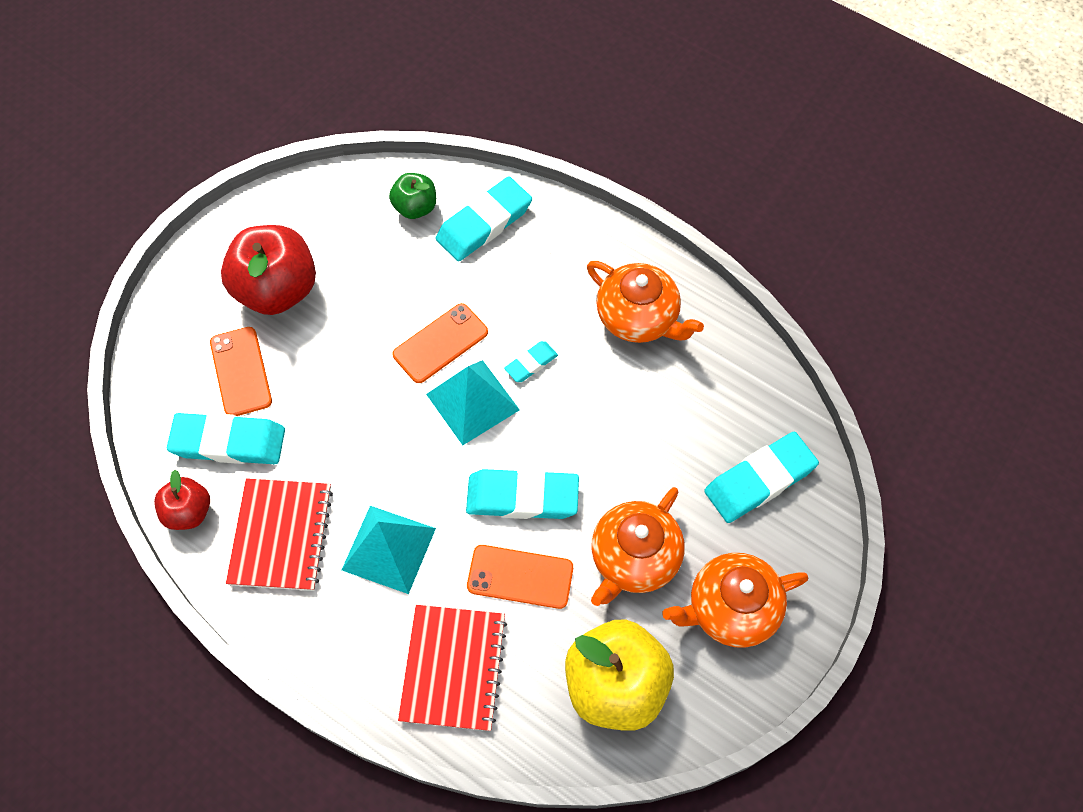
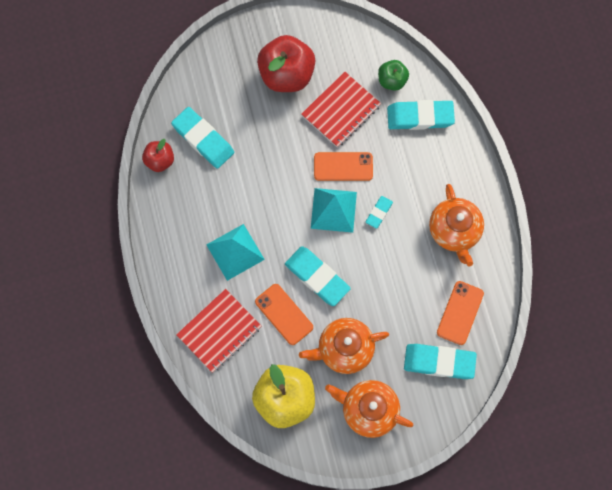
camera: 40 degrees right, 10 degrees up
orange phone [210,327,272,416] -> orange phone moved to [437,281,484,345]
red notebook [226,478,333,591] -> red notebook moved to [301,72,381,148]
turquoise eraser [504,341,558,382] -> turquoise eraser turned 60 degrees counterclockwise [366,196,393,229]

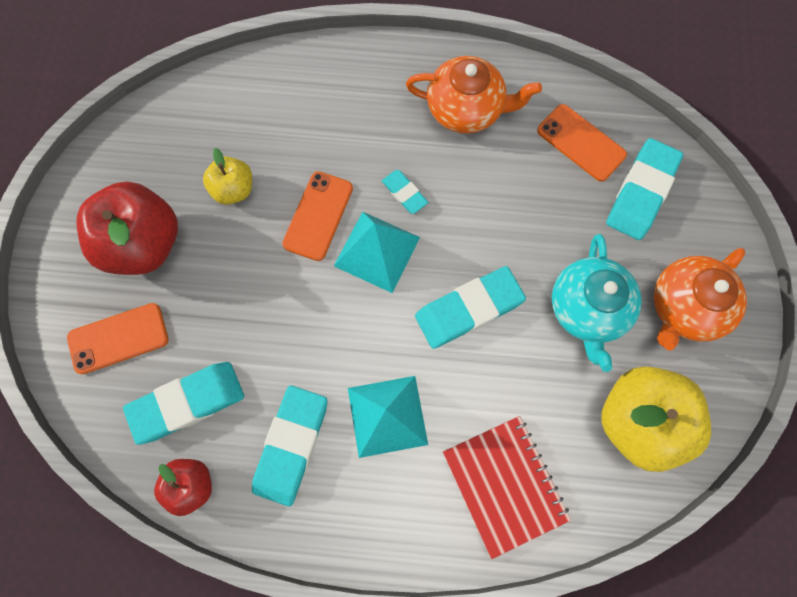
camera: 70 degrees left, 0 degrees up
orange phone [255,284,313,345] -> orange phone moved to [67,303,168,374]
orange teapot [299,318,389,374] -> turquoise teapot [552,234,642,372]
red notebook [301,72,381,148] -> yellow apple [203,148,252,205]
green apple [378,60,409,91] -> none
turquoise eraser [387,100,455,130] -> turquoise eraser moved to [252,385,328,507]

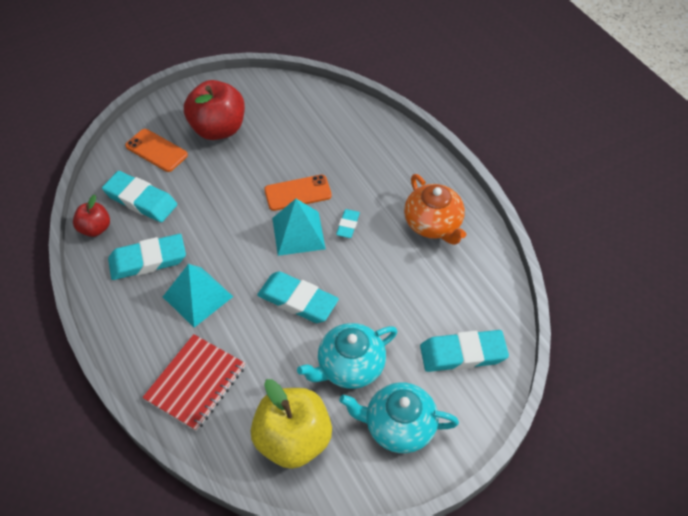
camera: 55 degrees right, 20 degrees down
yellow apple [203,148,252,205] -> none
orange phone [537,104,627,182] -> none
orange teapot [654,248,747,351] -> turquoise teapot [339,382,459,453]

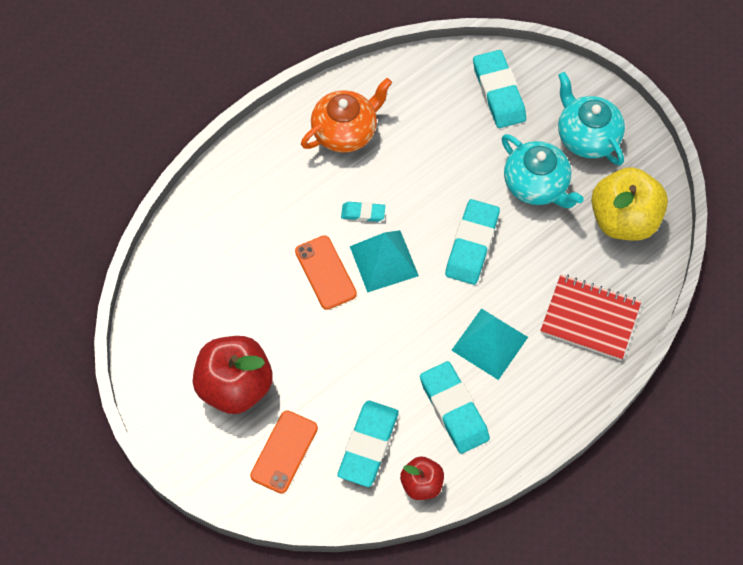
camera: 100 degrees left, 10 degrees up
turquoise teapot [339,382,459,453] -> turquoise teapot turned 150 degrees clockwise [558,72,625,165]

